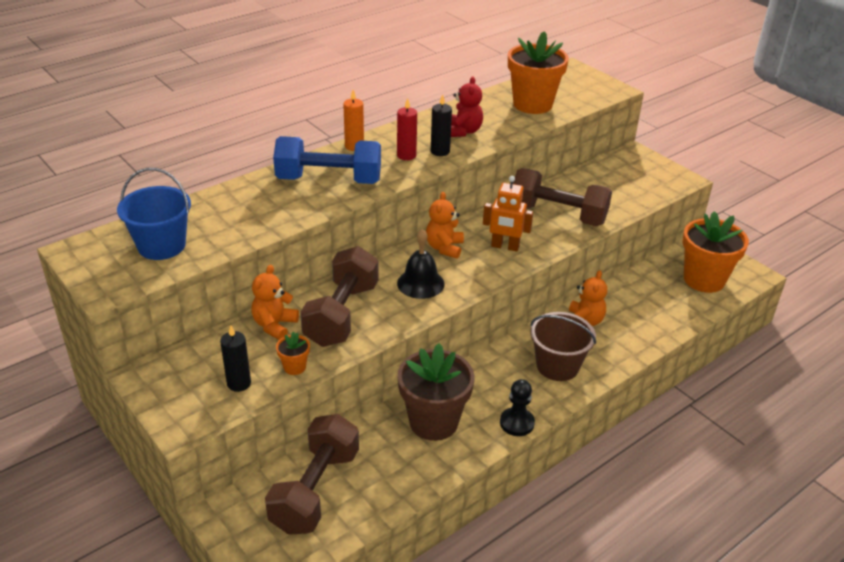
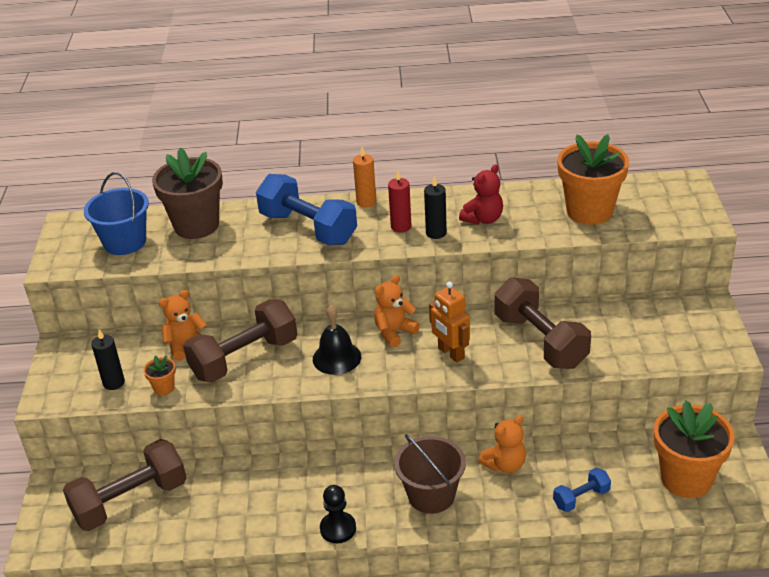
camera: 40 degrees right, 0 degrees up
brown flower pot [397,343,474,441] -> brown flower pot moved to [152,148,223,239]
none -> blue dumbbell [553,468,611,512]

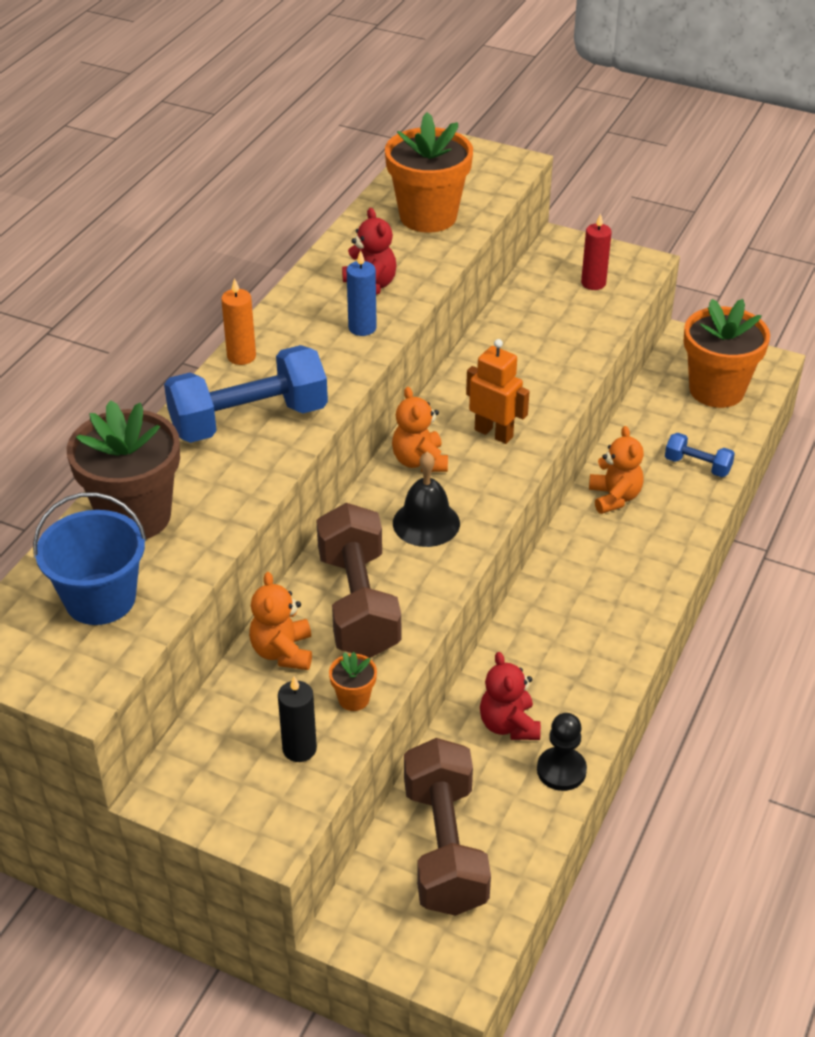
camera: 65 degrees left, 5 degrees up
black pawn [320,485,356,543] -> black pawn moved to [537,713,587,791]
red candle [388,171,411,233] -> red candle moved to [581,213,612,290]
brown bucket [394,434,466,514] -> none
black candle [424,176,447,239] -> blue candle [347,250,377,336]
orange robot [429,282,470,363] -> orange robot turned 135 degrees counterclockwise [466,339,530,444]
brown dumbbell [495,277,591,369] -> none
blue dumbbell [553,468,611,512] -> blue dumbbell turned 60 degrees counterclockwise [665,433,735,477]
none -> red teddy bear [480,652,541,740]

